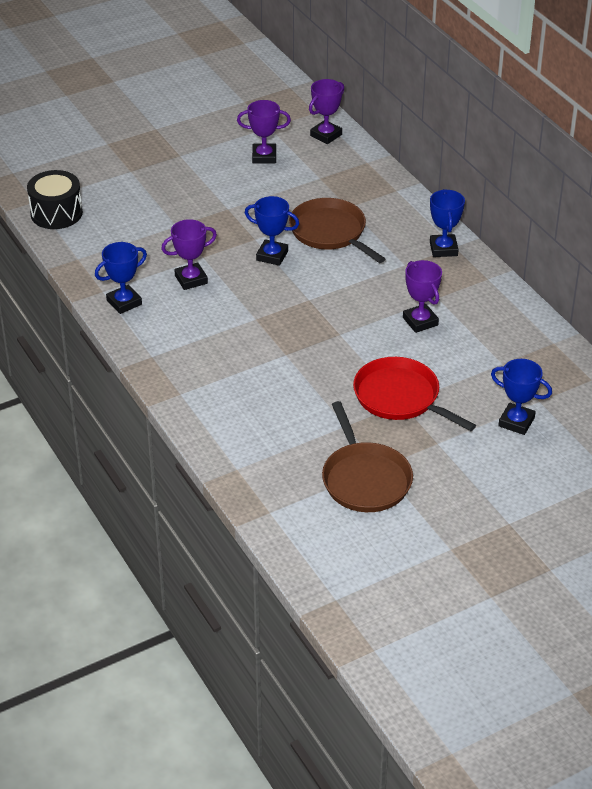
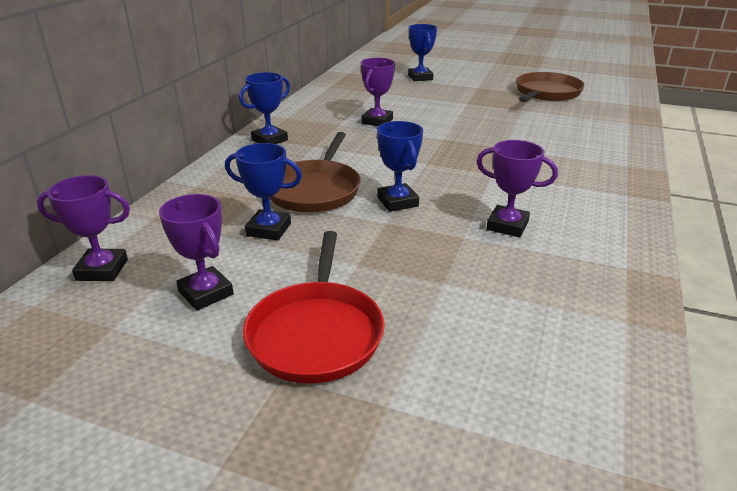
camera: 130 degrees left, 10 degrees down
black drum [27,170,83,229] -> none
blue trophy [95,242,147,314] -> blue trophy moved to [225,143,302,241]
red pan [353,357,476,431] -> red pan moved to [243,231,385,384]

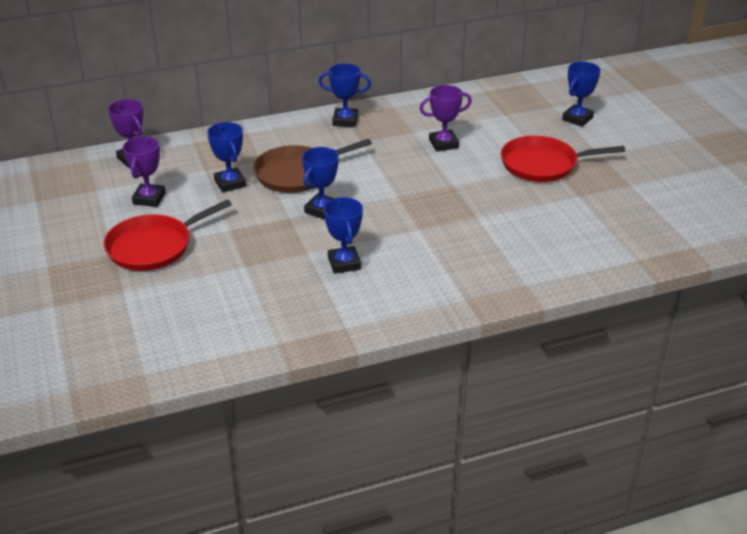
camera: 50 degrees right, 5 degrees up
purple trophy [477,140,558,237] -> blue trophy [324,197,363,274]
brown pan [516,72,585,102] -> none
none -> red pan [501,136,625,182]

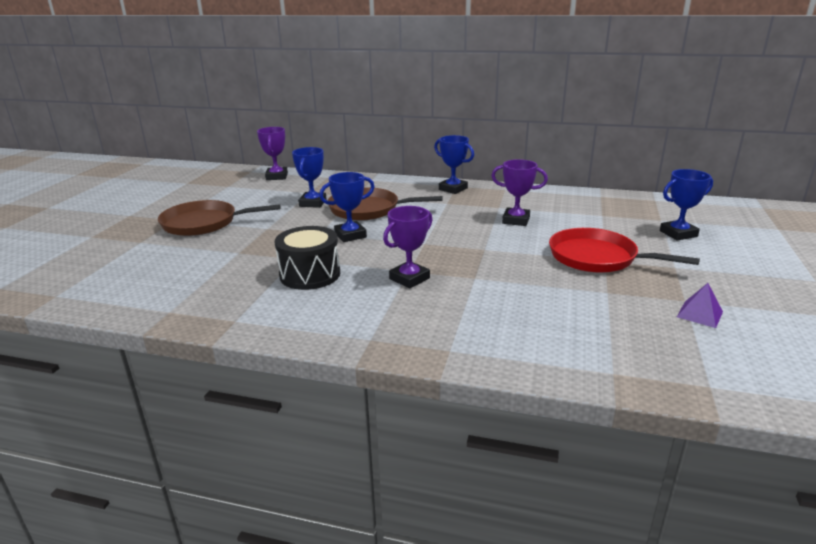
camera: 35 degrees right, 10 degrees down
red pan [104,199,232,271] -> brown pan [158,200,281,236]
purple trophy [123,136,166,207] -> purple trophy moved to [383,206,432,288]
blue trophy [324,197,363,274] -> black drum [275,226,340,290]
none -> purple pyramid [677,283,723,328]

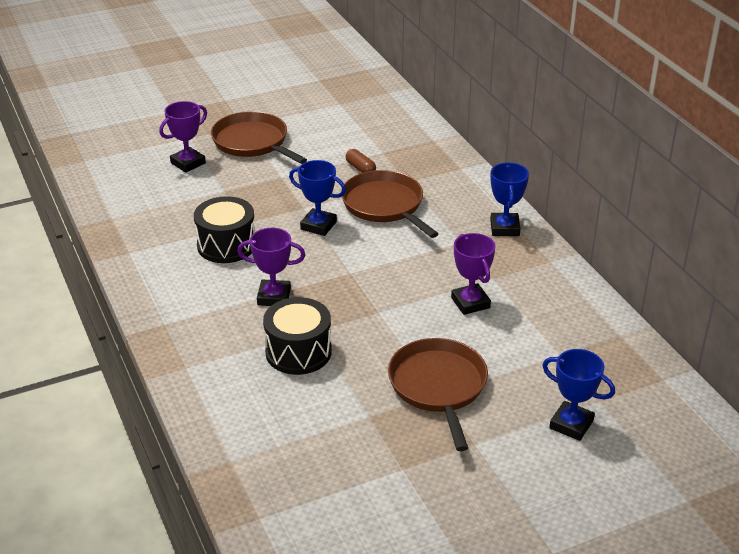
camera: 50 degrees right, 10 degrees up
purple trophy [257,127,288,180] -> purple trophy moved to [159,101,207,173]
blue trophy [292,147,327,208] -> brown capsule [346,149,376,173]
red pan [549,228,700,273] -> brown pan [388,338,488,451]
purple pyramid [677,283,723,328] -> none
none -> black drum [263,297,332,375]

